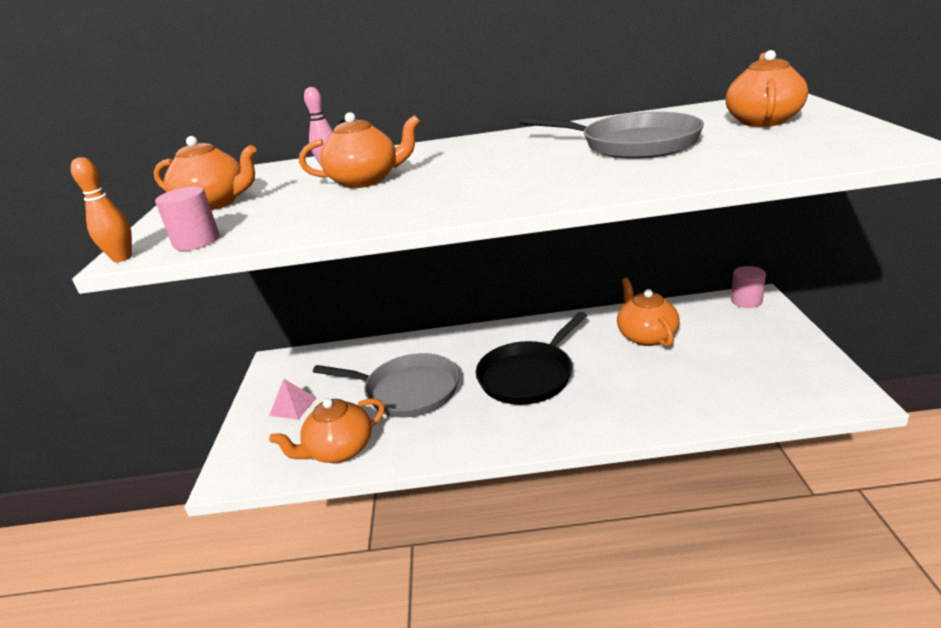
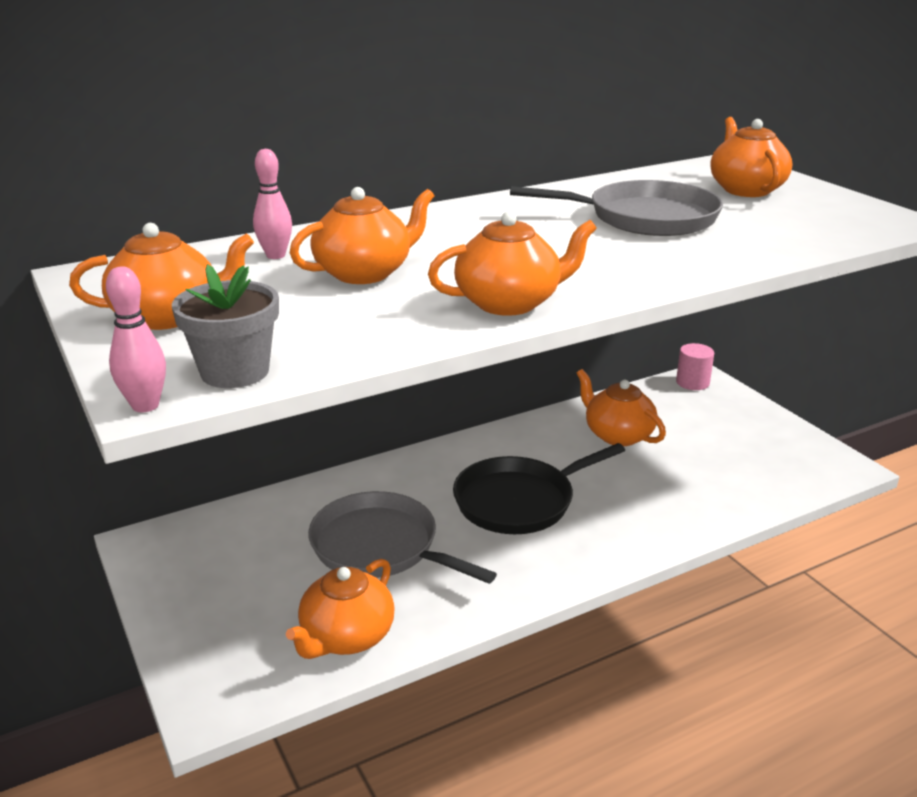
camera: 30 degrees left, 0 degrees up
orange bowling pin [71,157,132,262] -> pink bowling pin [106,266,166,412]
pink cylinder [155,187,220,251] -> grey flower pot [172,264,279,388]
pink pyramid [269,379,316,420] -> none
grey pan [313,353,459,418] -> grey pan turned 135 degrees counterclockwise [308,491,497,584]
black pan [476,312,587,405] -> black pan turned 45 degrees clockwise [453,443,625,534]
none -> orange teapot [428,211,597,316]

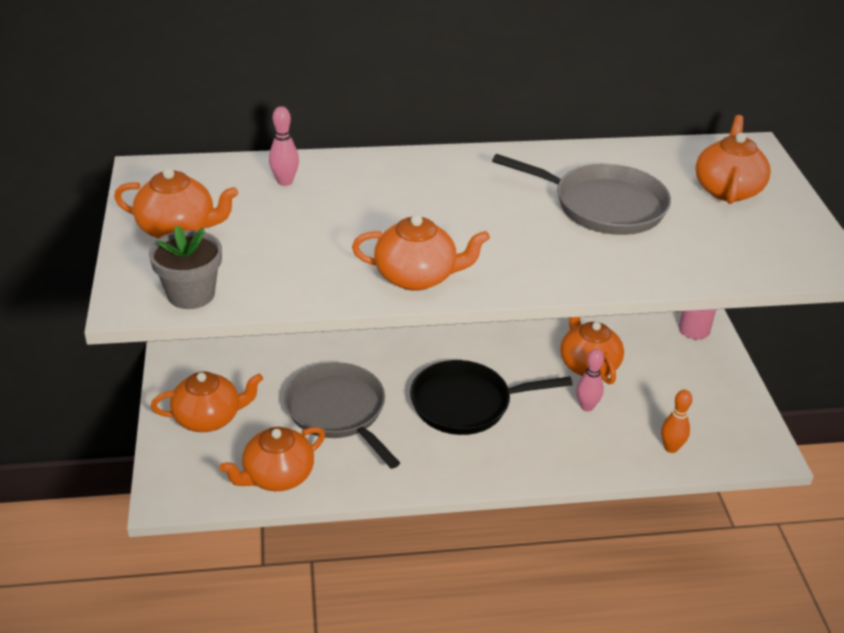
camera: 20 degrees right, 10 degrees up
pink bowling pin [106,266,166,412] -> pink bowling pin moved to [577,349,604,412]
orange teapot [290,187,434,284] -> orange teapot moved to [151,372,263,432]
none -> orange bowling pin [661,390,692,453]

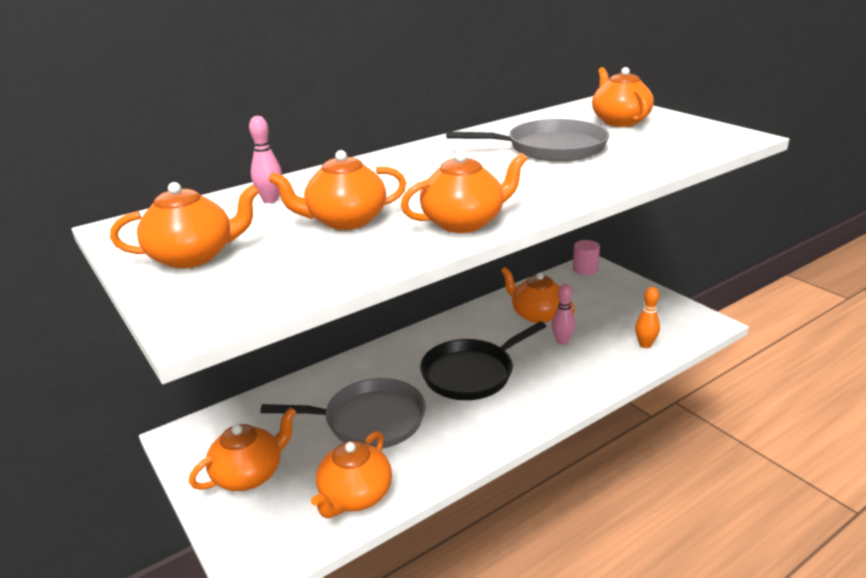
camera: 25 degrees left, 10 degrees down
grey flower pot [149,225,222,309] -> none
grey pan [284,362,400,469] -> grey pan turned 150 degrees clockwise [260,378,426,449]
none -> orange teapot [269,150,406,230]

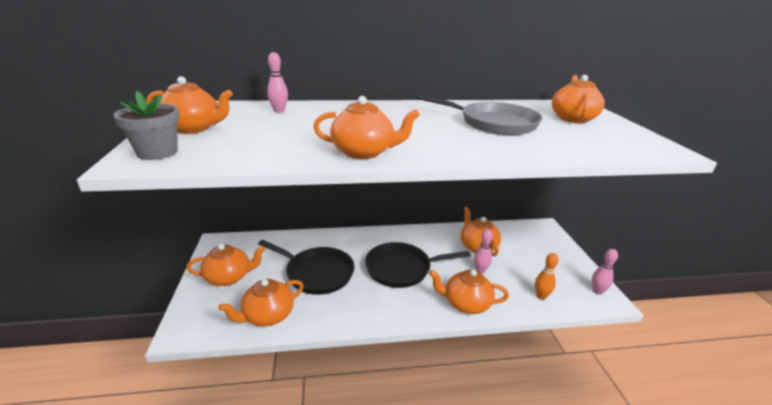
camera: 25 degrees right, 0 degrees up
grey pan [260,378,426,449] -> black pan [258,240,355,295]
orange teapot [269,150,406,230] -> orange teapot moved to [429,270,509,314]
pink cylinder [573,240,600,275] -> none
none -> grey flower pot [113,91,179,160]
none -> pink bowling pin [592,249,618,295]

